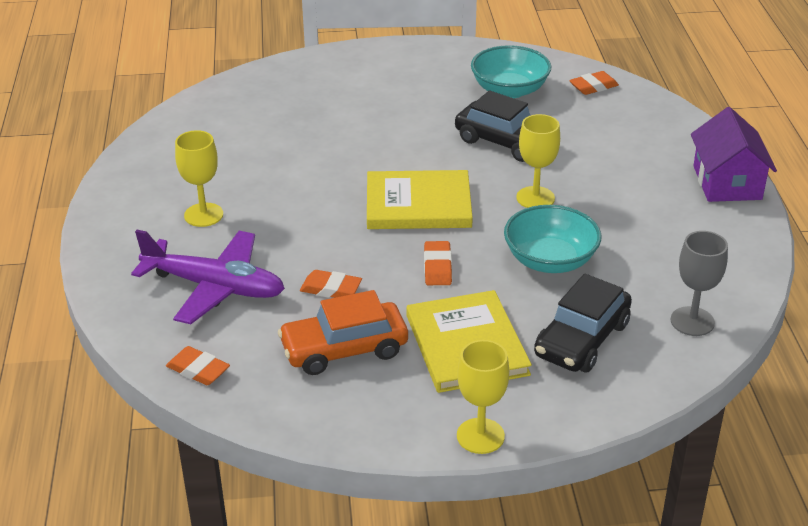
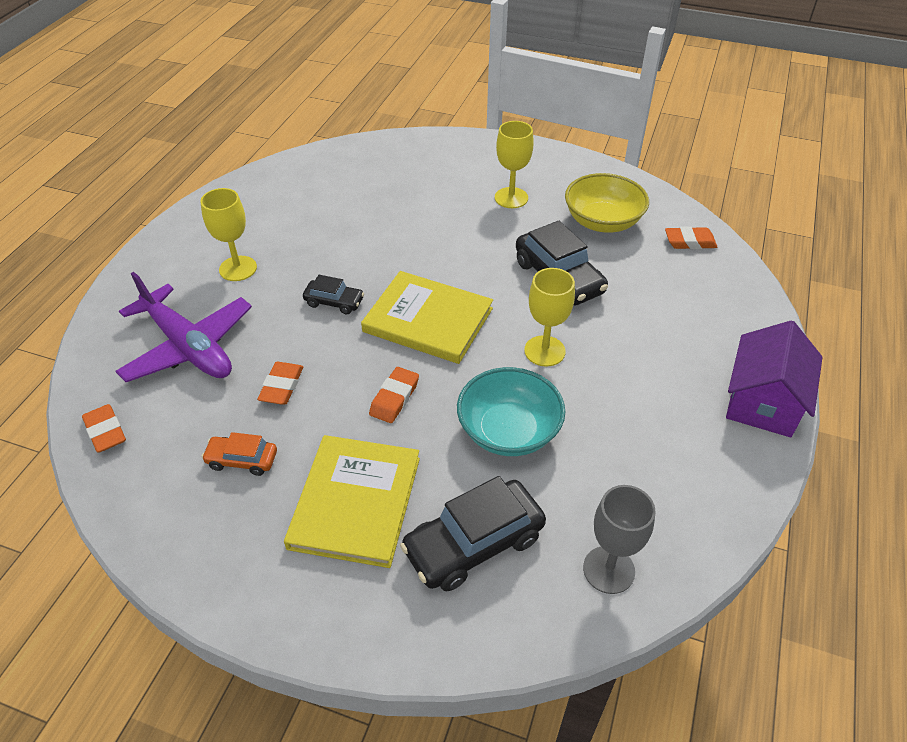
camera: 25 degrees right, 10 degrees up
orange car [278,290,408,375] -> orange car [201,432,277,476], size x0.54
orange eraser [300,270,362,298] -> orange eraser turned 60 degrees clockwise [257,362,303,405]
yellow goblet [457,340,509,454] -> yellow goblet moved to [495,121,534,208]
turquoise bowl [471,45,551,98] -> yellow bowl [565,173,649,233]
none -> black car [303,275,364,314]

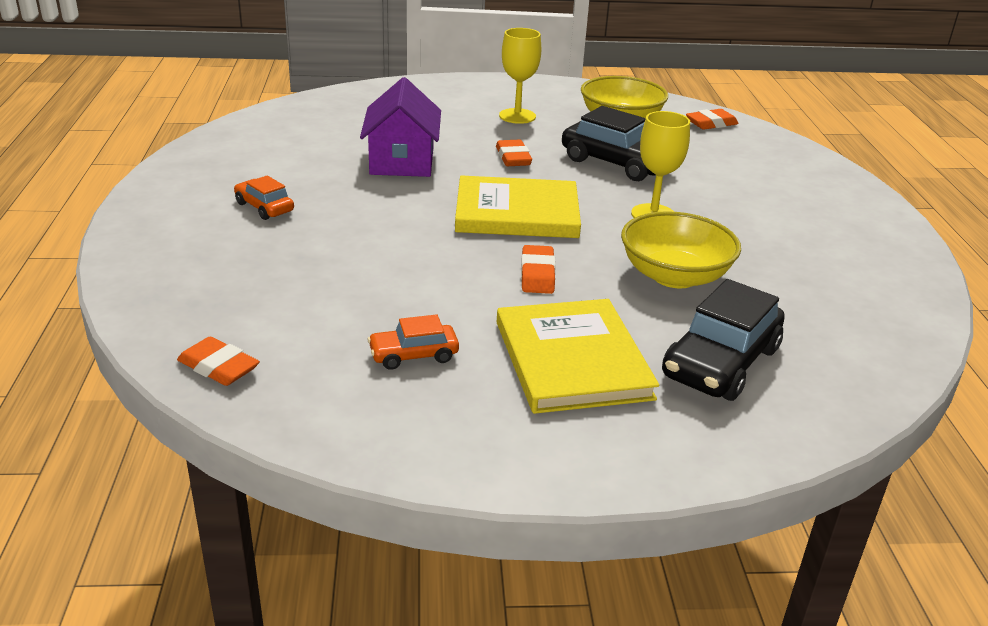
camera: 25 degrees left, 15 degrees down
purple plane [116,272,252,382] -> none
yellow goblet [200,188,257,281] -> orange car [234,175,294,220]
orange eraser [257,362,303,405] -> orange eraser moved to [496,139,532,166]
black car [303,275,364,314] -> none
turquoise bowl [457,367,565,456] -> yellow bowl [621,211,741,288]
grey goblet [583,485,656,594] -> none
purple house [726,320,823,437] -> purple house moved to [360,77,441,177]

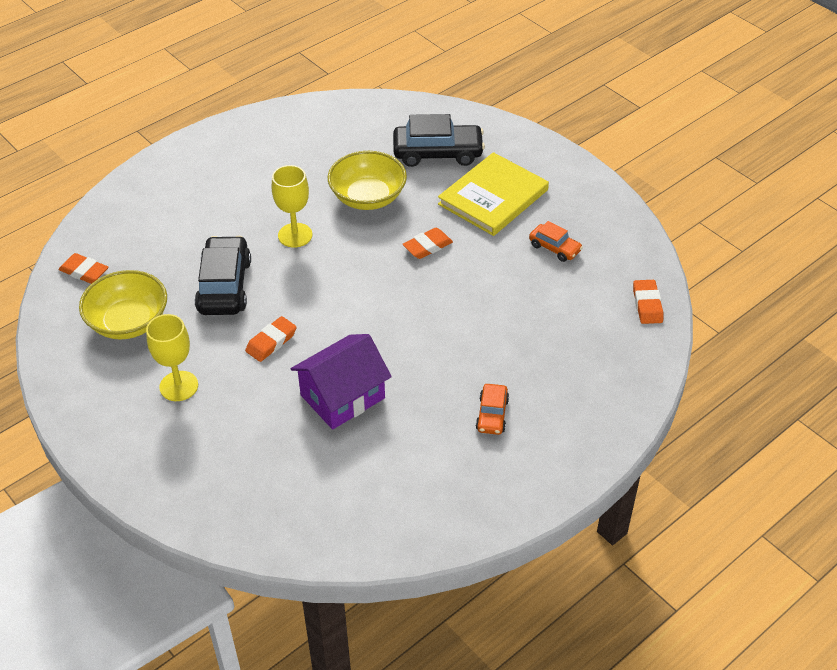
camera: 125 degrees left, 15 degrees up
yellow book [455,175,581,238] -> none

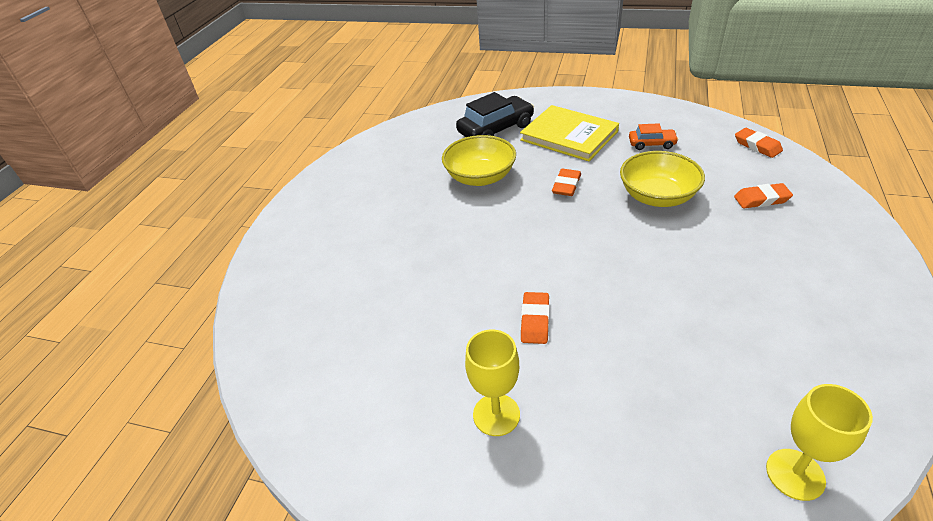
camera: 30 degrees left, 5 degrees down
orange eraser [58,253,108,284] -> orange eraser moved to [734,183,793,208]
yellow bowl [79,270,167,339] -> yellow bowl moved to [620,151,705,207]
black car [195,236,251,315] -> none
yellow goblet [272,165,312,248] -> yellow goblet moved to [766,384,873,501]
purple house [291,334,392,430] -> none
yellow book [438,152,549,236] -> yellow book turned 60 degrees counterclockwise [520,105,619,161]
orange car [476,384,509,435] -> none

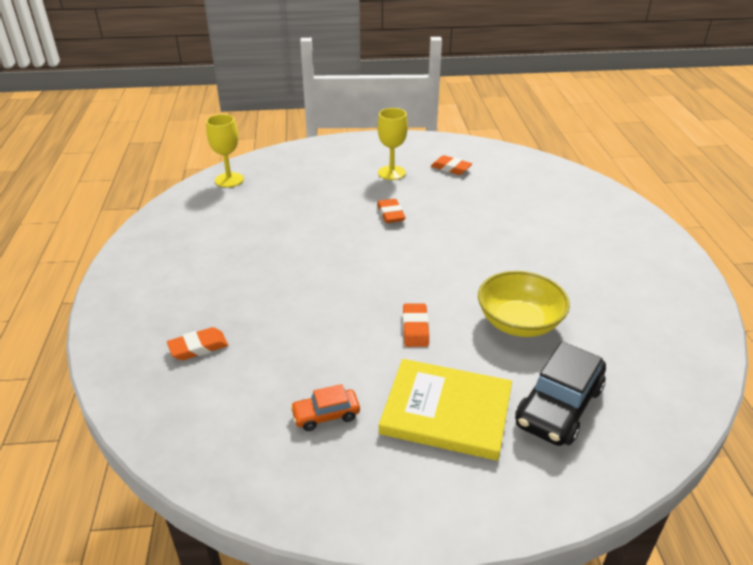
camera: 155 degrees right, 5 degrees down
yellow bowl [620,151,705,207] -> none
orange eraser [735,128,783,158] -> orange eraser moved to [431,155,472,175]

